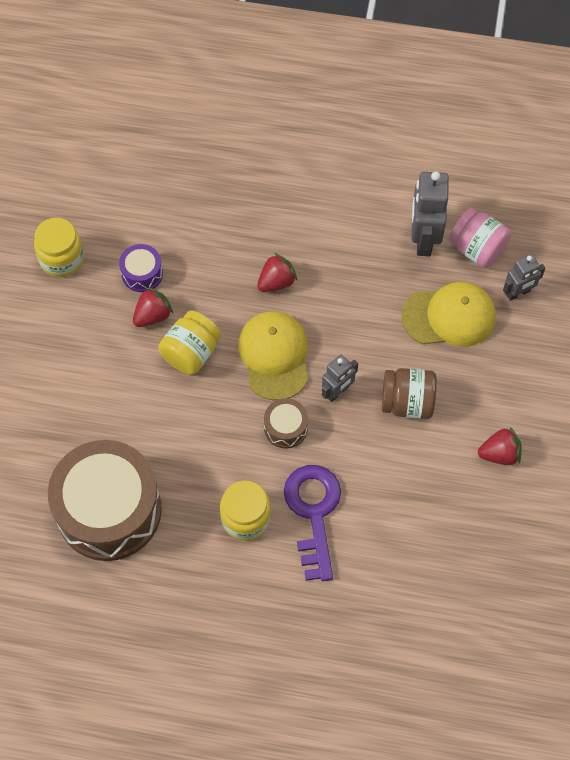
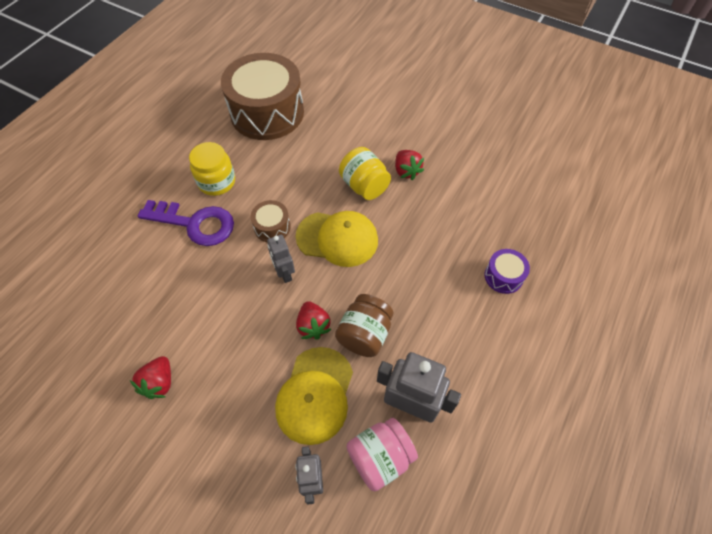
camera: 110 degrees right, 5 degrees down
yellow jar [34,218,84,277] -> none
purple drum [119,244,163,292] -> purple drum moved to [485,249,530,294]
red strawberry [257,253,297,292] -> red strawberry moved to [296,301,332,340]
brown jar [382,368,437,419] -> brown jar moved to [335,294,394,357]

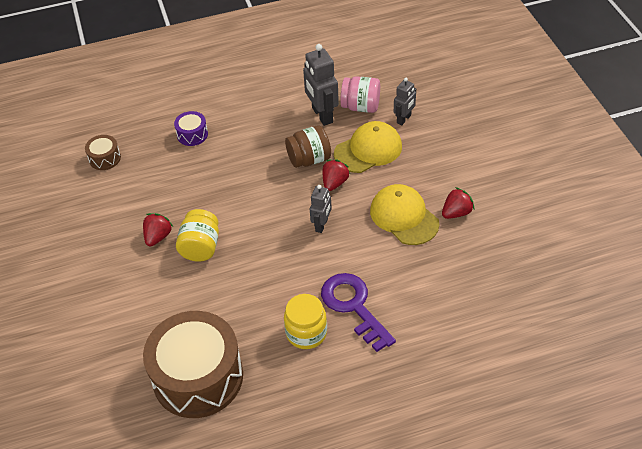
camera: 135 degrees left, 10 degrees down
brown drum [250,200,291,242] -> brown drum moved to [85,135,121,170]
yellow cap [296,211,378,267] -> yellow cap moved to [370,184,439,245]

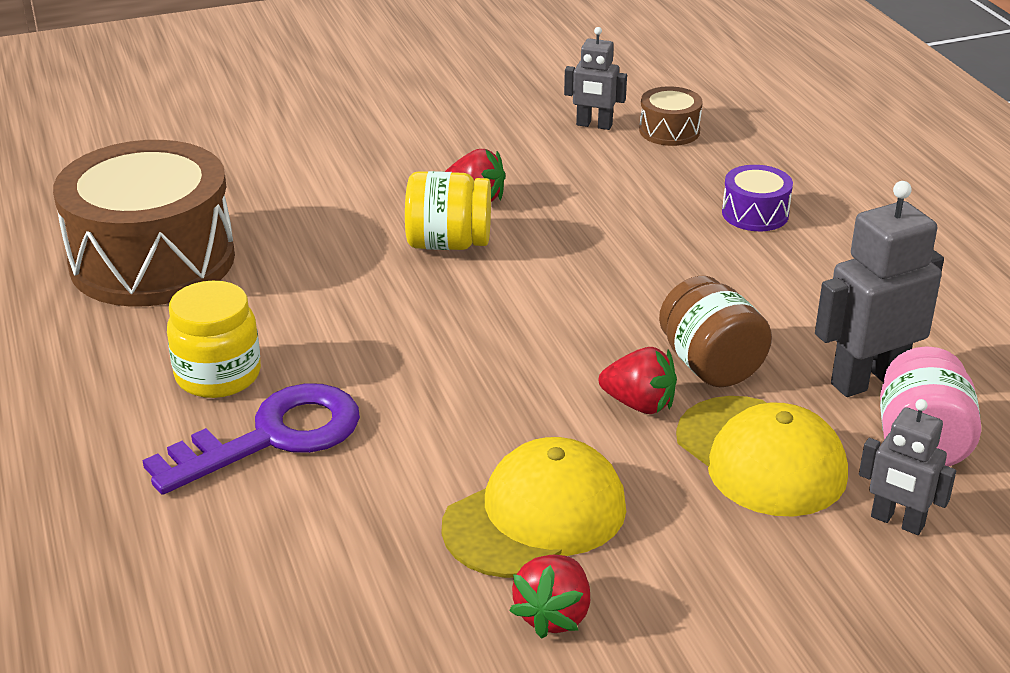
camera: 85 degrees right, 15 degrees down
grey robot [310,185,332,233] -> grey robot moved to [564,27,627,130]
red strawberry [442,187,475,219] -> red strawberry turned 60 degrees clockwise [509,555,590,639]

